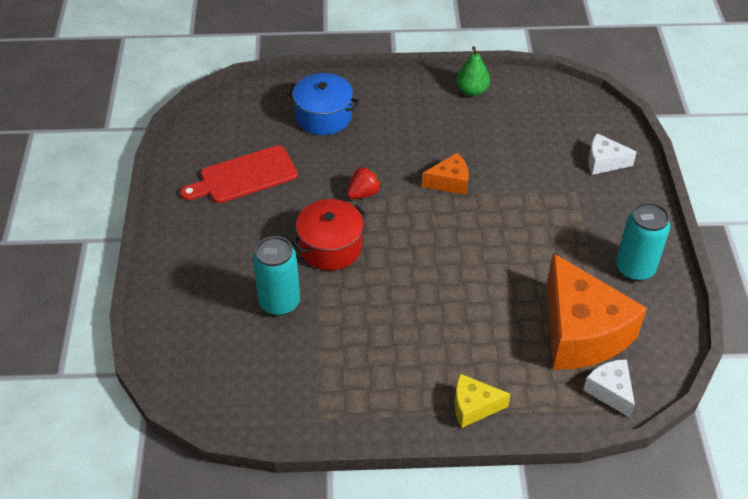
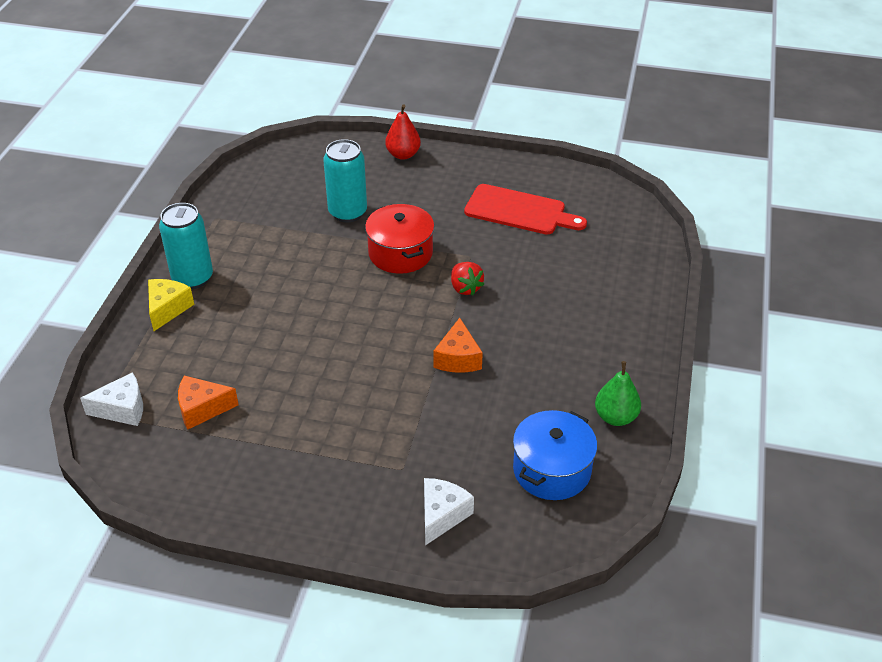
camera: 105 degrees right, 5 degrees down
red cutting board [180,145,298,203] -> red cutting board turned 120 degrees clockwise [464,184,587,235]
blue pot [287,73,359,135] -> blue pot moved to [513,410,597,500]
orange cheese [547,253,647,370] -> orange cheese [178,376,239,430], size x0.47
turquoise can [616,202,670,281] -> turquoise can moved to [159,203,213,289]
none -> red pear [385,105,421,160]

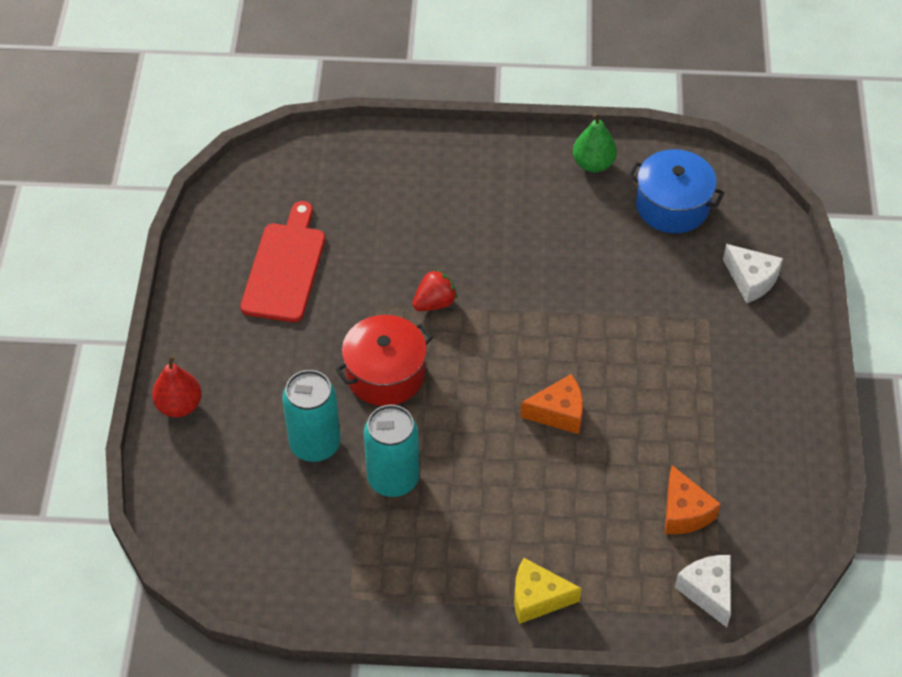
camera: 100 degrees left, 10 degrees up
turquoise can [159,203,213,289] -> turquoise can moved to [364,405,420,497]
white cheese [424,478,474,545] -> white cheese turned 150 degrees counterclockwise [723,244,783,303]
orange cheese [433,318,483,373] -> orange cheese moved to [520,374,583,434]

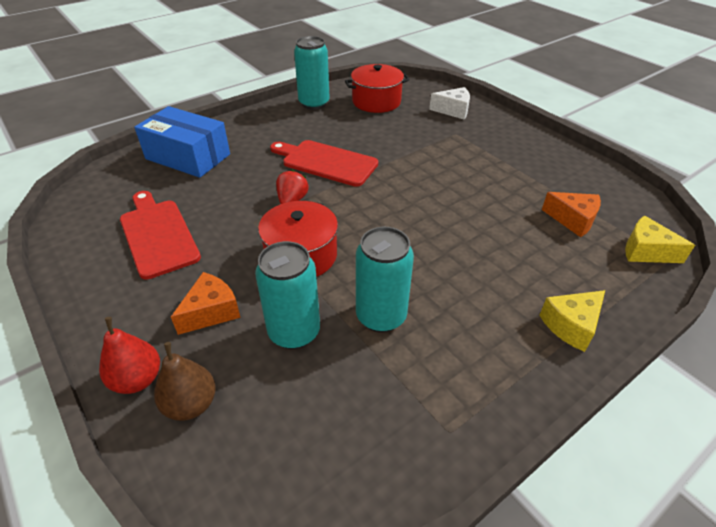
camera: 40 degrees left, 10 degrees down
orange cheese [520,374,583,434] -> orange cheese moved to [171,272,241,335]
green pear [573,113,617,173] -> turquoise can [294,36,330,110]
blue pot [628,149,725,233] -> red pot [345,64,410,113]
white cheese [675,555,731,627] -> yellow cheese [625,216,695,263]
none -> blue box [134,106,230,178]
none -> brown pear [154,342,216,421]
none -> red cutting board [270,140,378,187]

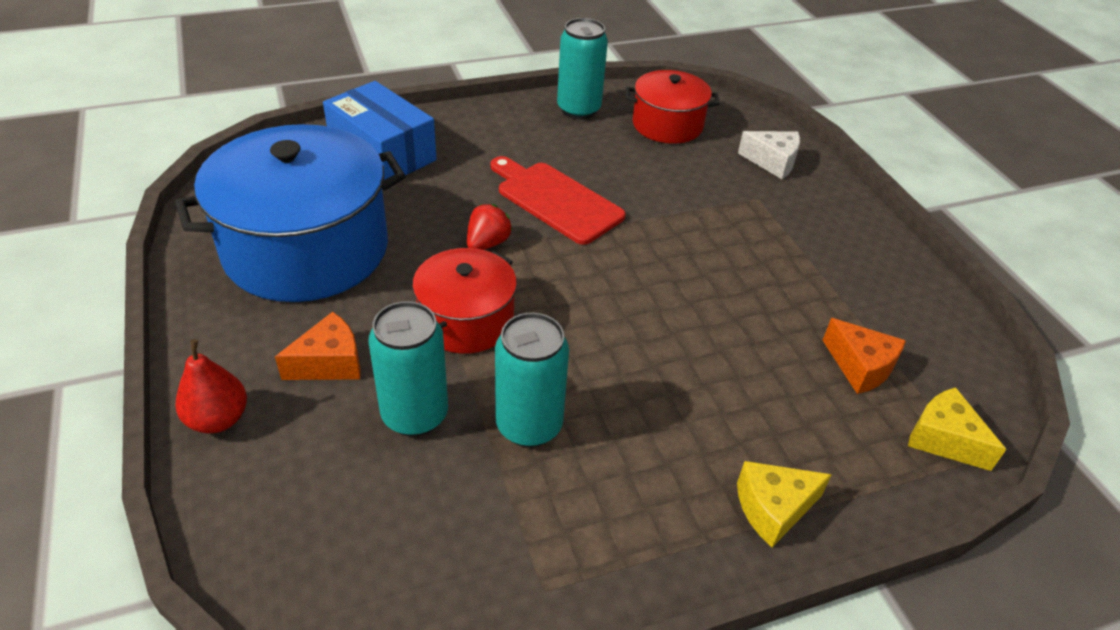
camera: 15 degrees right, 0 degrees up
red cutting board [120,191,201,279] -> blue pot [175,124,406,302]
brown pear [154,342,216,421] -> none

